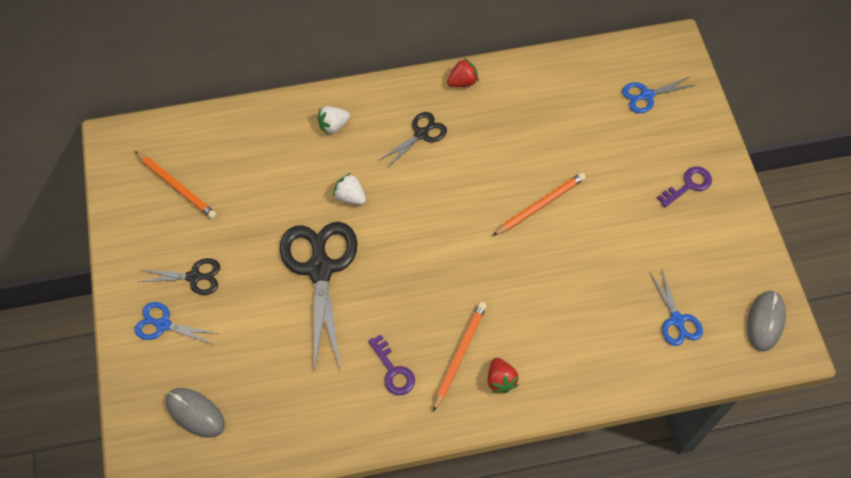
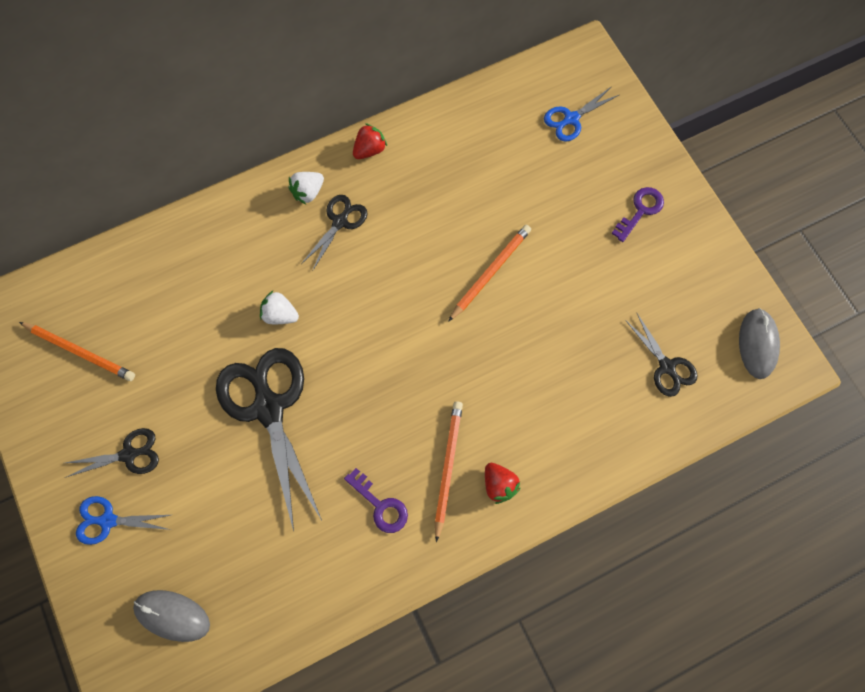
camera: 15 degrees left, 10 degrees up
white strawberry [317,106,350,135] -> white strawberry moved to [288,172,324,205]
blue scissors [650,270,703,346] -> black scissors [625,314,697,397]

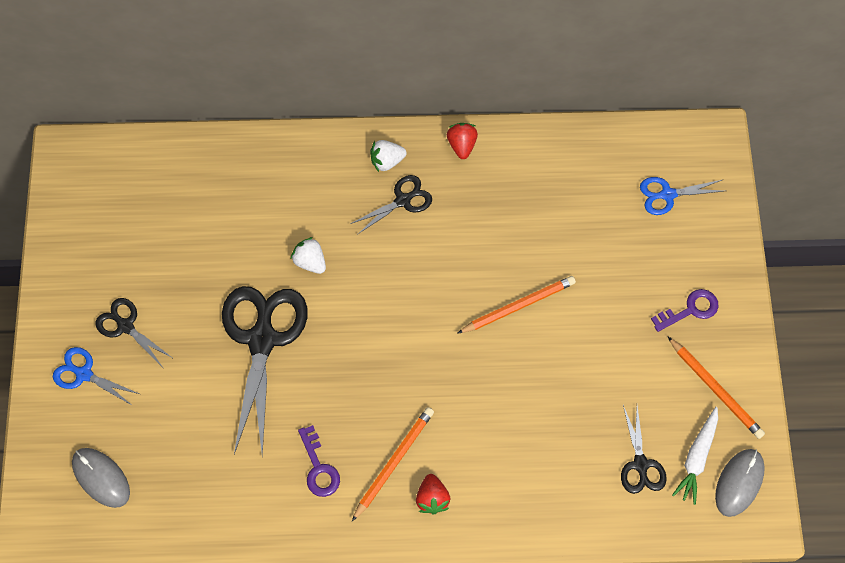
camera: 25 degrees right, 5 degrees down
orange pencil [19,322,135,381] -> orange pencil moved to [668,337,765,439]
black scissors [65,428,159,477] -> black scissors turned 150 degrees counterclockwise [96,298,174,366]
red strawberry [353,123,387,159] -> red strawberry turned 75 degrees counterclockwise [447,123,478,159]
none -> white carrot [672,407,718,505]

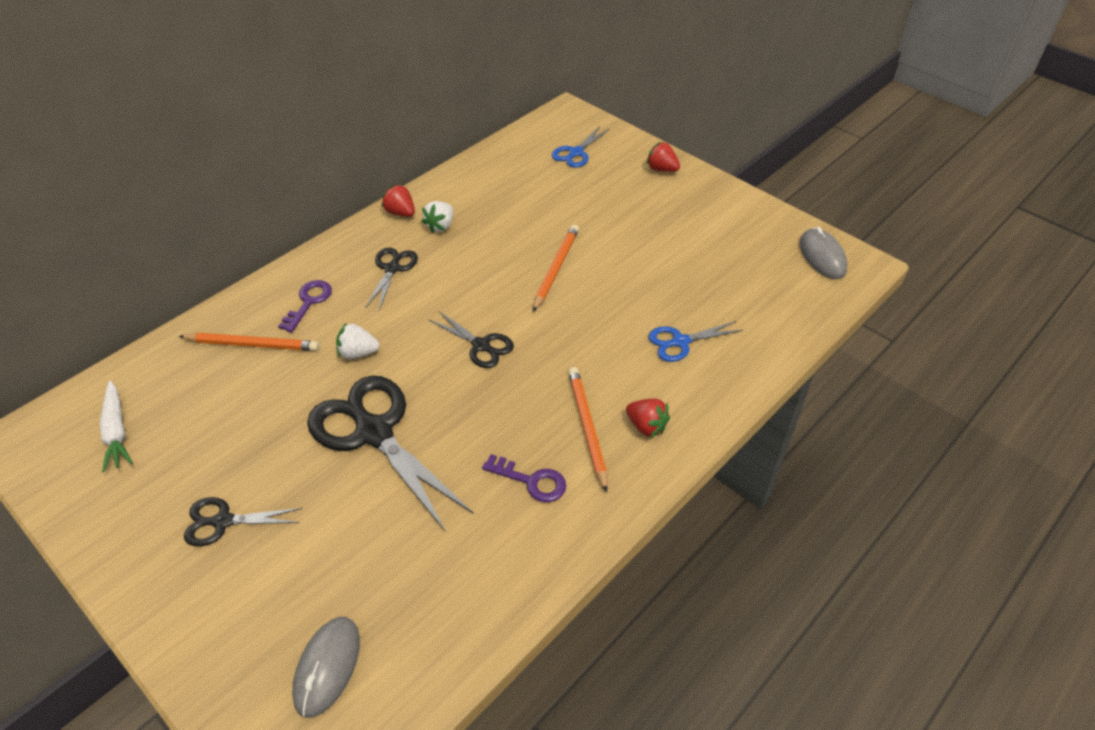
camera: 45 degrees left, 20 degrees down
blue scissors [53,347,139,406] -> blue scissors moved to [649,321,743,362]
grey mouse [72,448,130,508] -> grey mouse turned 75 degrees counterclockwise [292,617,360,718]
white strawberry [370,140,407,172] -> white strawberry moved to [422,201,453,233]
black scissors [621,405,667,494] -> black scissors moved to [429,311,514,368]
purple key [651,289,718,332] -> purple key moved to [278,280,332,333]
orange pencil [668,337,765,439] -> orange pencil moved to [179,333,319,351]
white carrot [672,407,718,505] -> white carrot moved to [100,381,133,472]
none -> red strawberry [646,142,680,172]

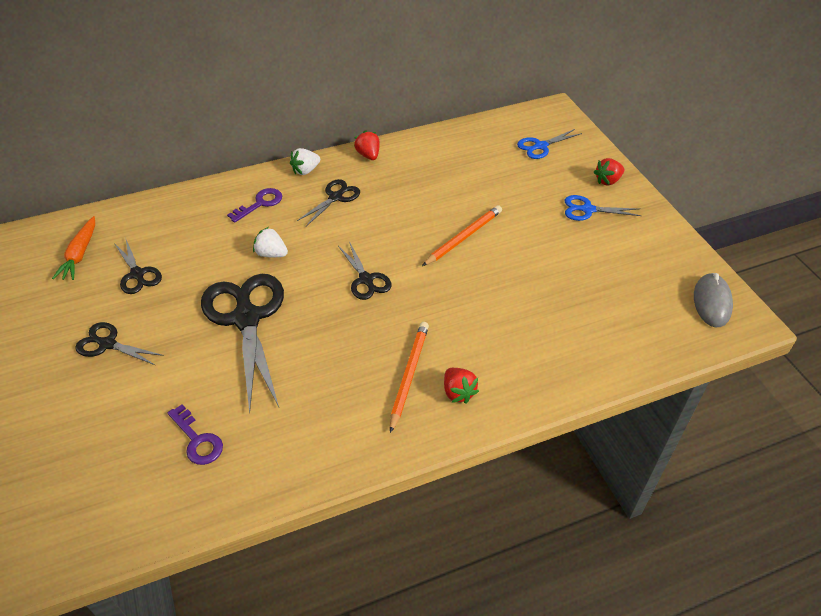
camera: 25 degrees right, 0 degrees up
white carrot [100,381,133,472] -> orange carrot [52,216,95,280]
orange pencil [179,333,319,351] -> none
grey mouse [292,617,360,718] -> none
white strawberry [422,201,453,233] -> white strawberry moved to [290,148,320,175]
purple key [482,454,566,502] -> purple key moved to [168,404,223,465]
red strawberry [646,142,680,172] -> red strawberry turned 90 degrees counterclockwise [594,158,624,186]
blue scissors [649,321,743,362] -> blue scissors moved to [565,195,641,221]
none -> black scissors [114,240,162,294]

